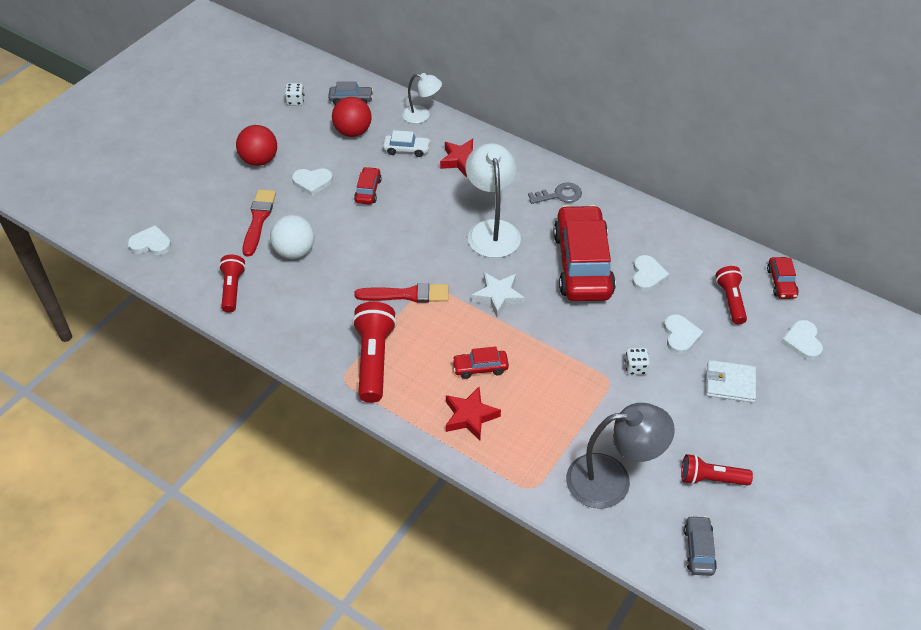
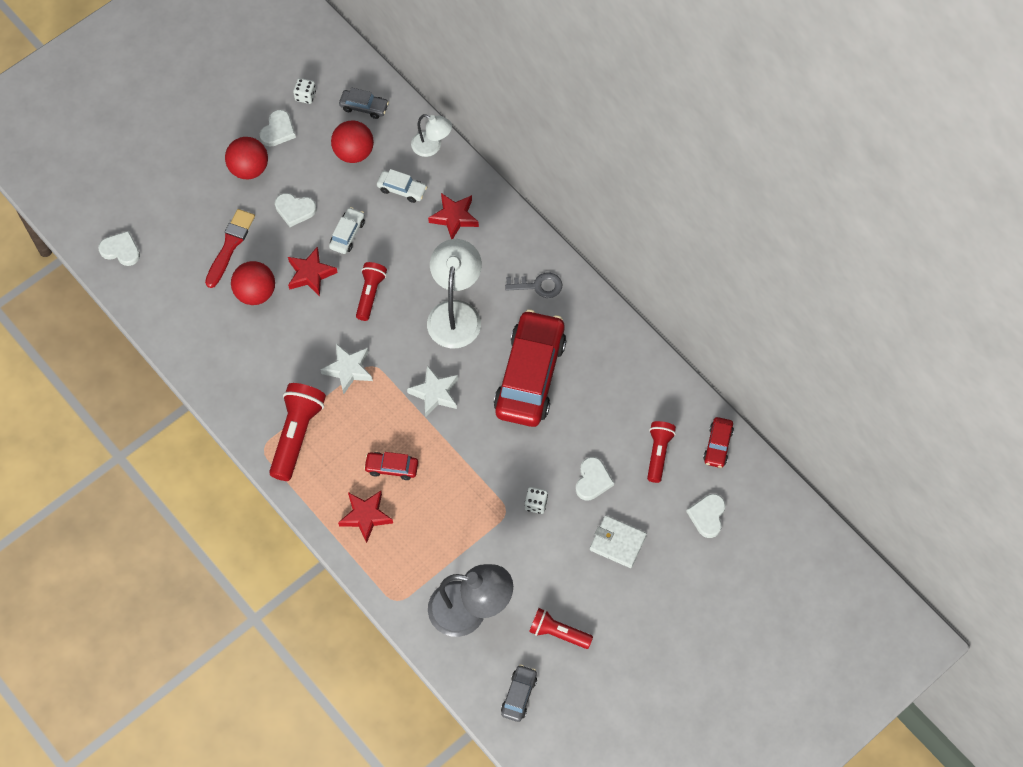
camera: 15 degrees right, 15 degrees up
red flashlight [219,255,246,313] -> red flashlight moved to [356,262,387,321]
white ball [270,215,314,259] -> red ball [231,261,275,305]
red car [354,167,382,204] -> white car [329,207,365,254]
red brush [354,283,448,303] -> white star [320,344,373,395]
white heart [632,255,669,292] -> white heart moved to [260,110,296,147]
none -> red star [288,247,338,296]

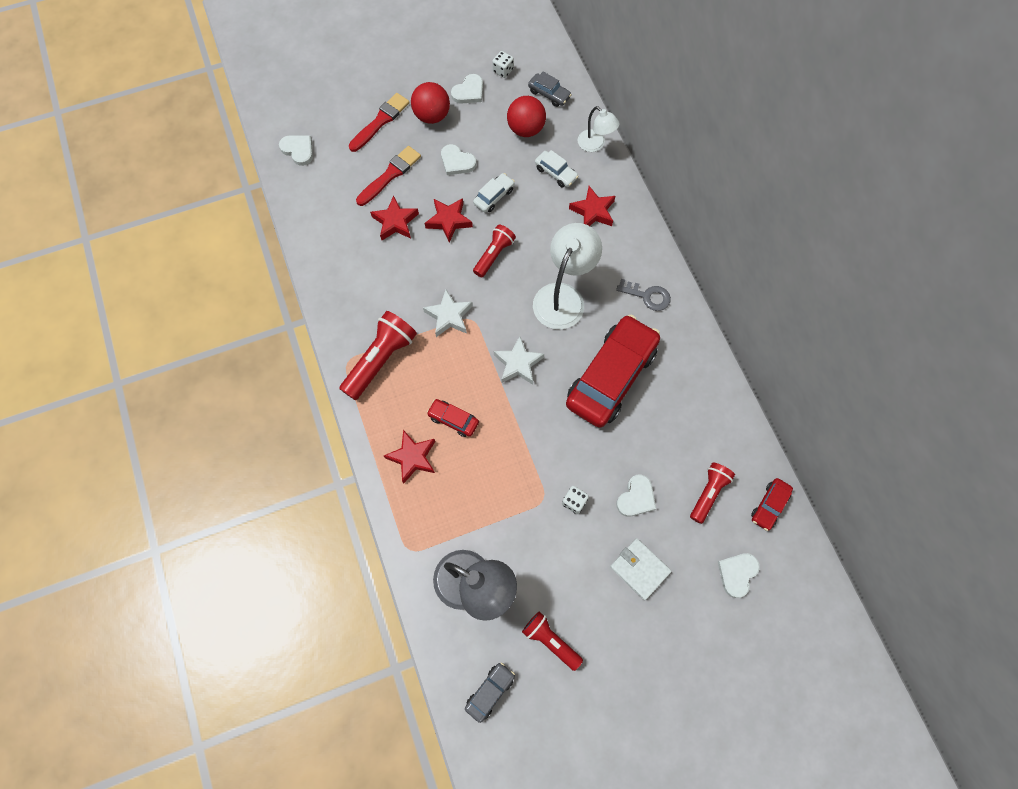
camera: 20 degrees right, 5 degrees up
red ball [231,261,275,305] -> red star [370,196,419,240]
none -> red brush [349,93,410,152]

